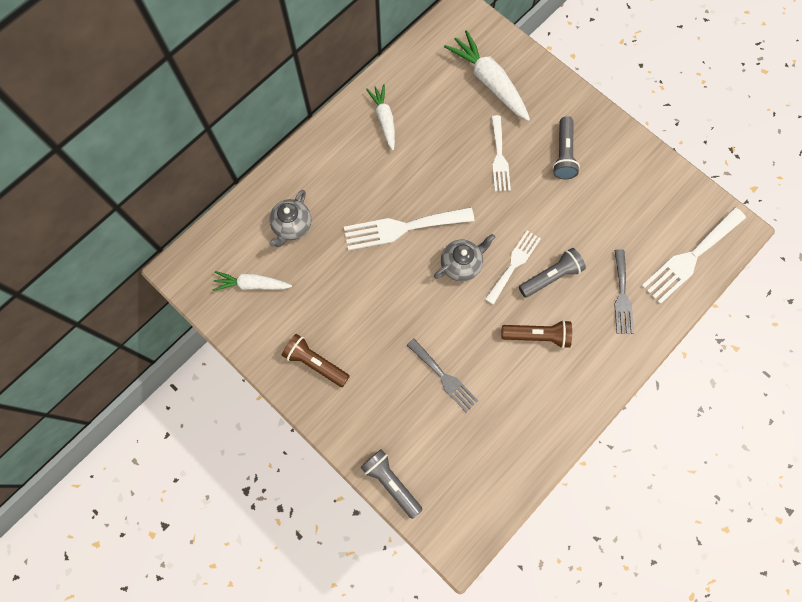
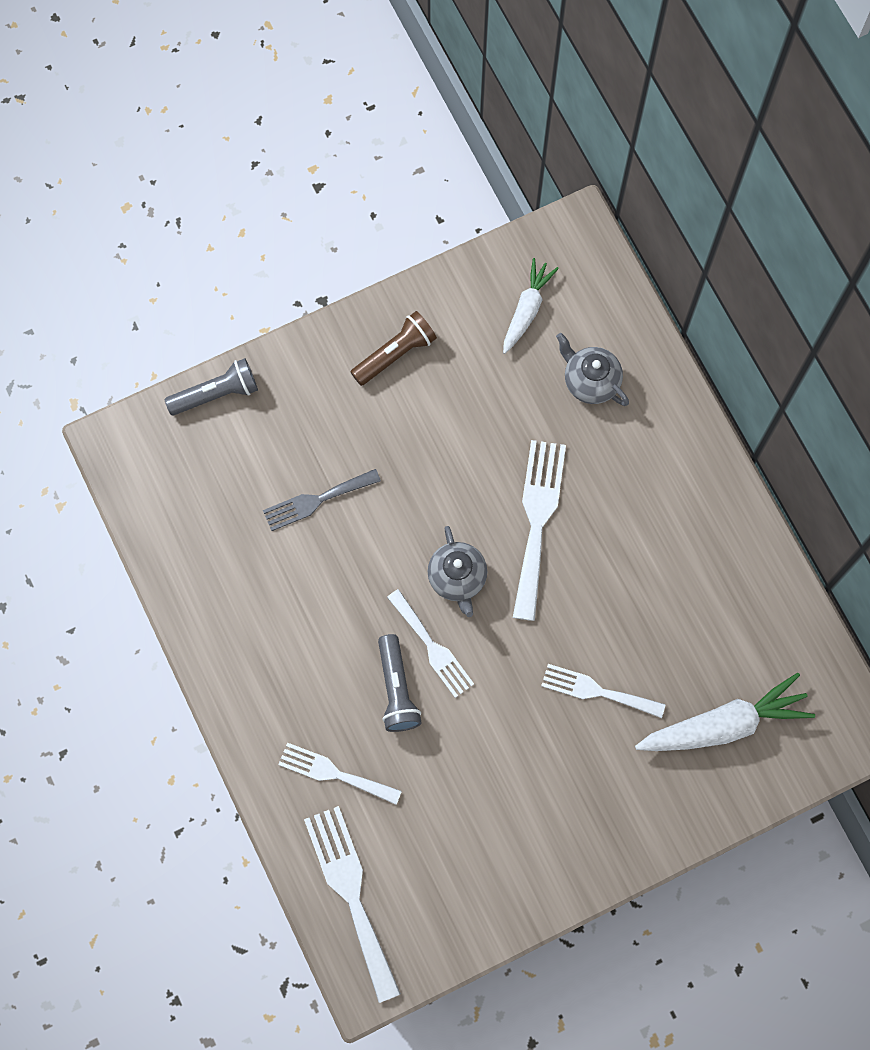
camera: 110 degrees right, 0 degrees up
white carrot [366,84,395,151] -> none
brown flashlight [502,320,572,348] -> none
grey flashlight [552,116,580,179] -> none
grey fork [614,249,634,334] -> white fork [278,743,402,805]

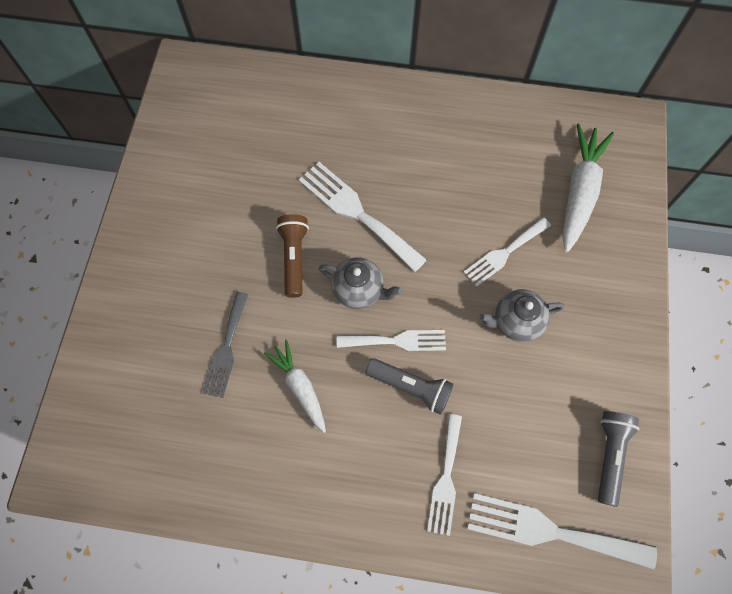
camera: 55 degrees left, 5 degrees down
grey flashlight [164,358,258,415] -> grey flashlight moved to [598,411,639,507]
white fork [278,743,402,805] -> white fork turned 45 degrees counterclockwise [427,414,462,536]
brown flashlight [351,311,437,386] -> brown flashlight moved to [276,214,309,298]
white carrot [503,258,559,354] -> white carrot moved to [264,340,326,433]
grey teapot [556,333,629,406] -> grey teapot moved to [480,289,564,342]

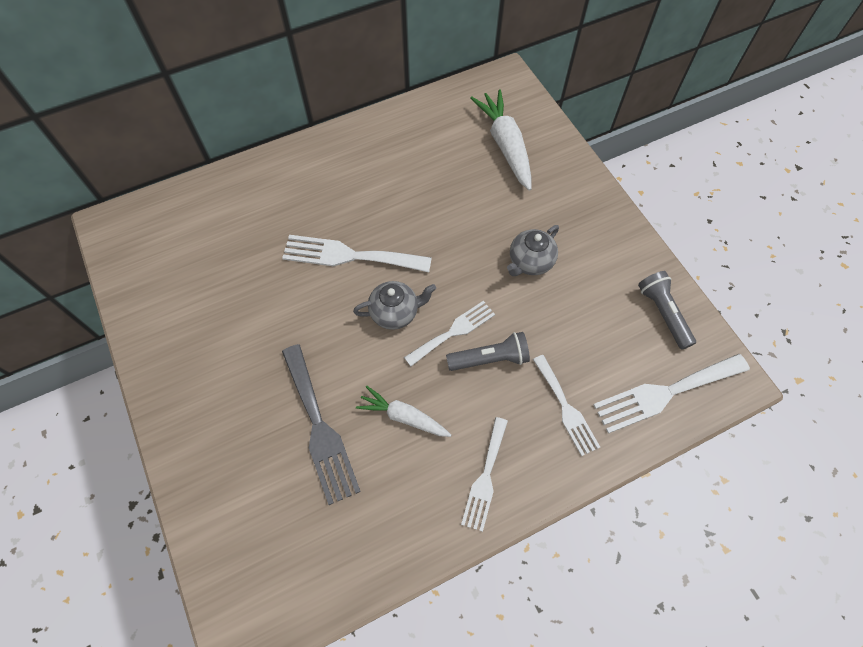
camera: 35 degrees left, 5 degrees down
grey fork [202,292,249,398] -> grey fork [282,344,361,505], size x1.53
brown flashlight [276,214,309,298] -> none
white fork [464,217,551,287] -> white fork moved to [461,417,508,532]

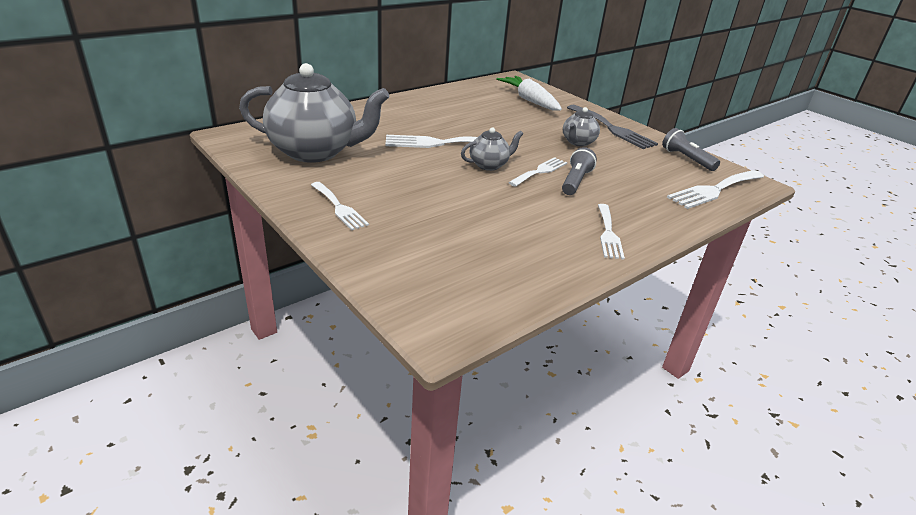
camera: 15 degrees left, 30 degrees down
grey fork [282,344,361,505] -> grey fork moved to [567,105,658,149]
white carrot [356,386,451,437] -> none
grey flashlight [446,332,530,371] -> grey flashlight turned 45 degrees counterclockwise [562,147,597,195]
white fork [533,355,600,456] -> white fork moved to [311,182,369,230]
none -> grey teapot [239,63,390,163]

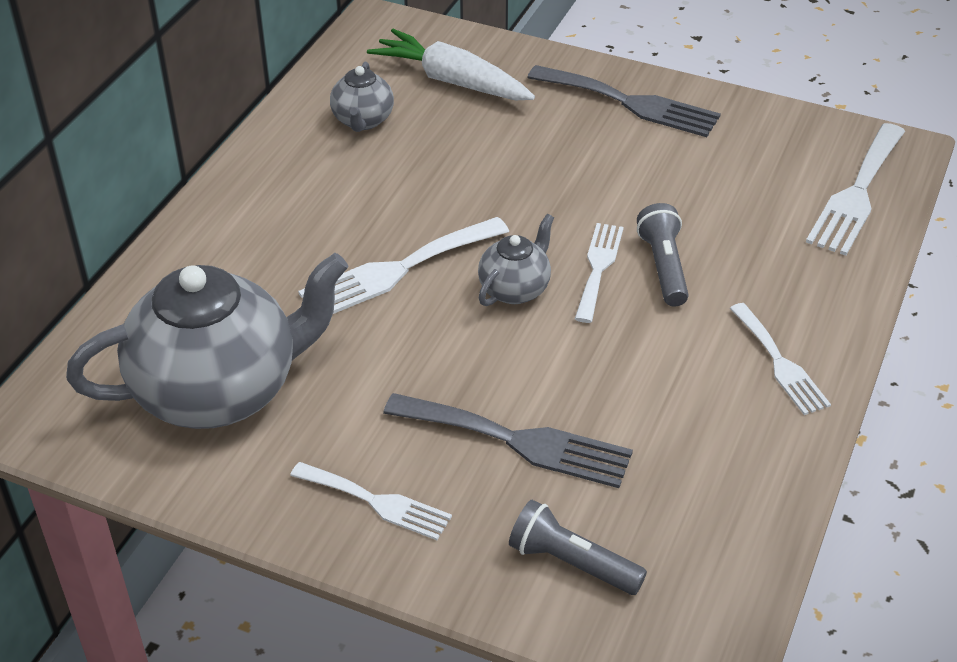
camera: 25 degrees left, 10 degrees up
grey teapot [563,107,600,147] -> grey teapot moved to [330,62,394,132]
grey flashlight [662,128,720,171] -> grey flashlight moved to [509,500,647,595]
none -> grey fork [383,393,633,488]

